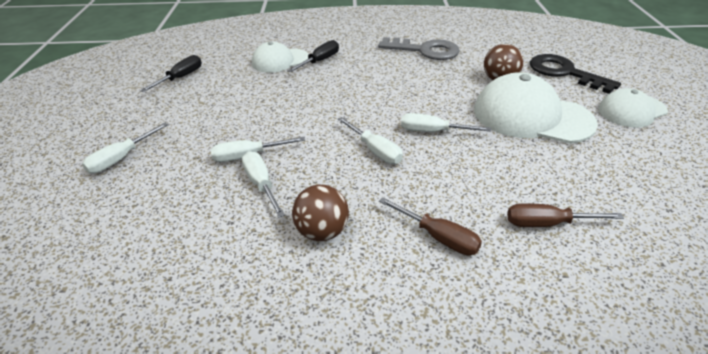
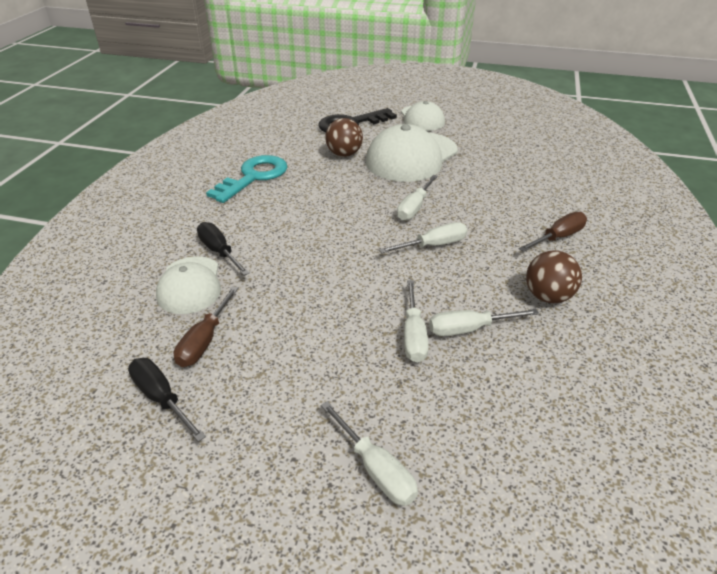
camera: 75 degrees left, 0 degrees up
grey key [378,37,460,60] -> turquoise key [206,155,287,203]
brown screwdriver [507,203,624,227] -> brown screwdriver moved to [173,286,239,367]

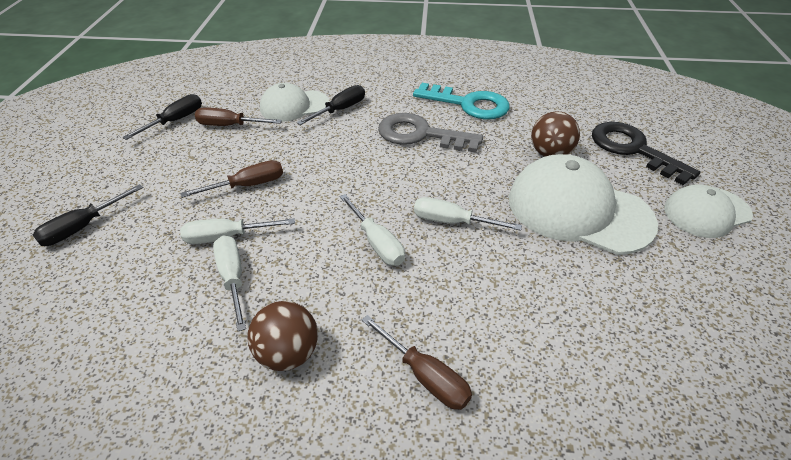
camera: 80 degrees right, 5 degrees up
white screwdriver [321,401,418,506] -> black screwdriver [33,184,143,246]
none -> brown screwdriver [181,160,283,198]
none -> grey key [378,113,483,153]

